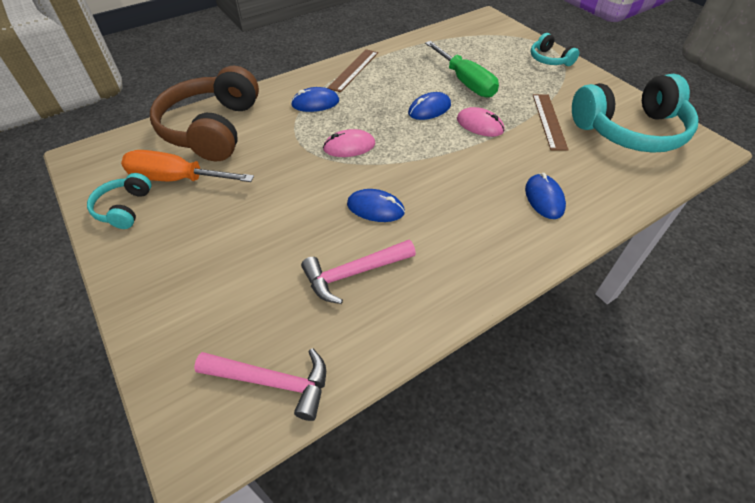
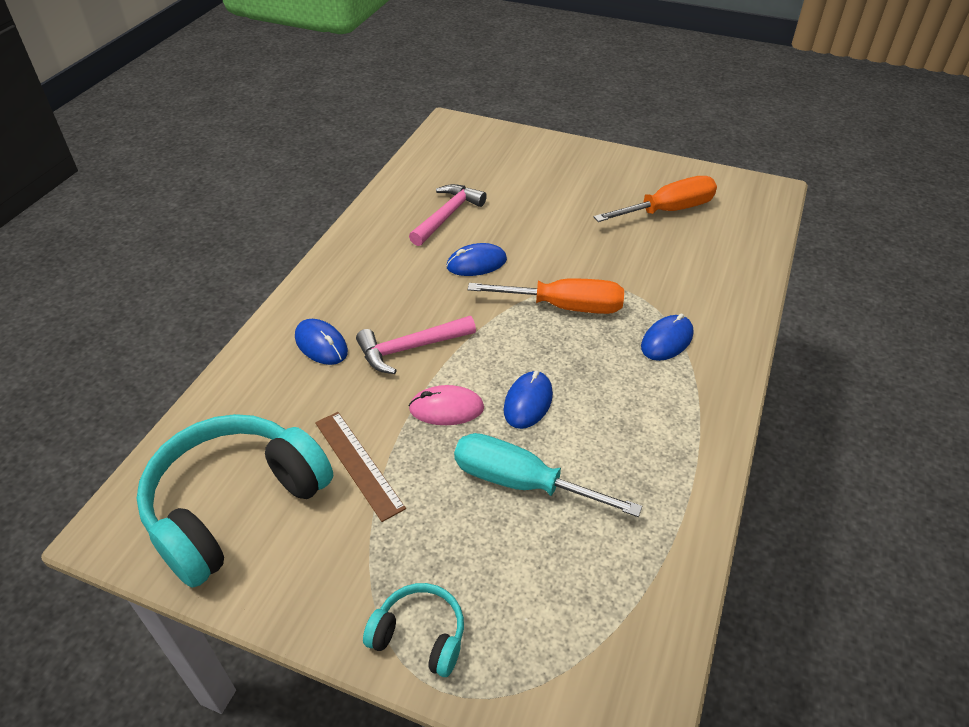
camera: 145 degrees right, 5 degrees down
turquoise headphones [87,173,151,229] -> none
brown headphones [150,66,259,161] -> none
pink hammer [194,348,326,421] -> pink hammer moved to [356,316,476,374]
pink mouse [323,129,375,157] -> orange screwdriver [468,279,624,314]
brown ruler [327,49,378,92] -> none
green screwdriver [425,41,499,98] -> turquoise screwdriver [454,433,642,517]

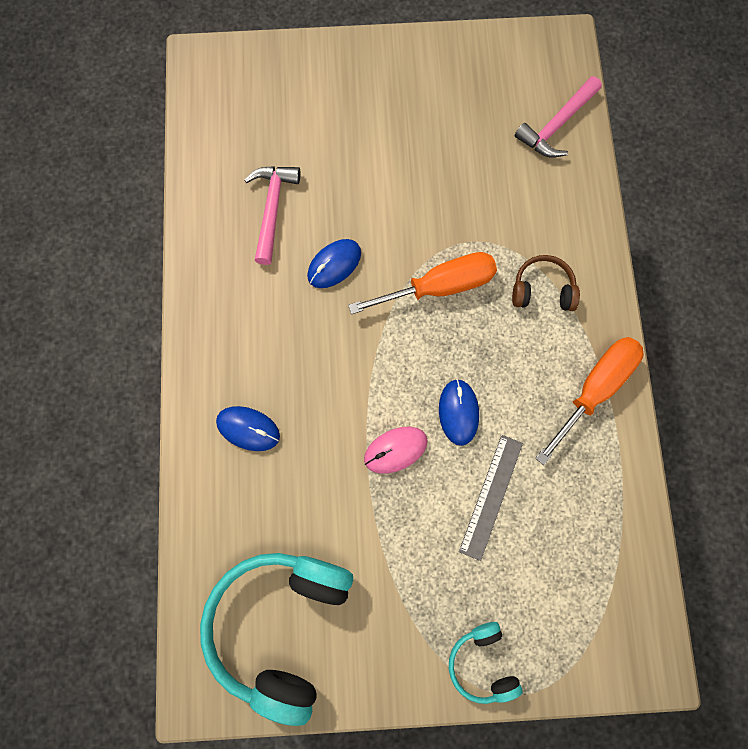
camera: 25 degrees left, 30 degrees up
brown ruler [315,412,406,522] -> none
pink hammer [356,316,476,374] -> pink hammer moved to [515,76,602,158]
turquoise headphones [363,583,464,677] -> turquoise headphones turned 105 degrees counterclockwise [449,622,523,704]
turquoise screwdriver [454,433,642,517] -> grey ruler [459,435,523,561]
orange screwdriver [594,176,717,222] -> orange screwdriver moved to [535,337,644,465]
blue mouse [641,314,693,361] -> brown headphones [512,255,580,311]

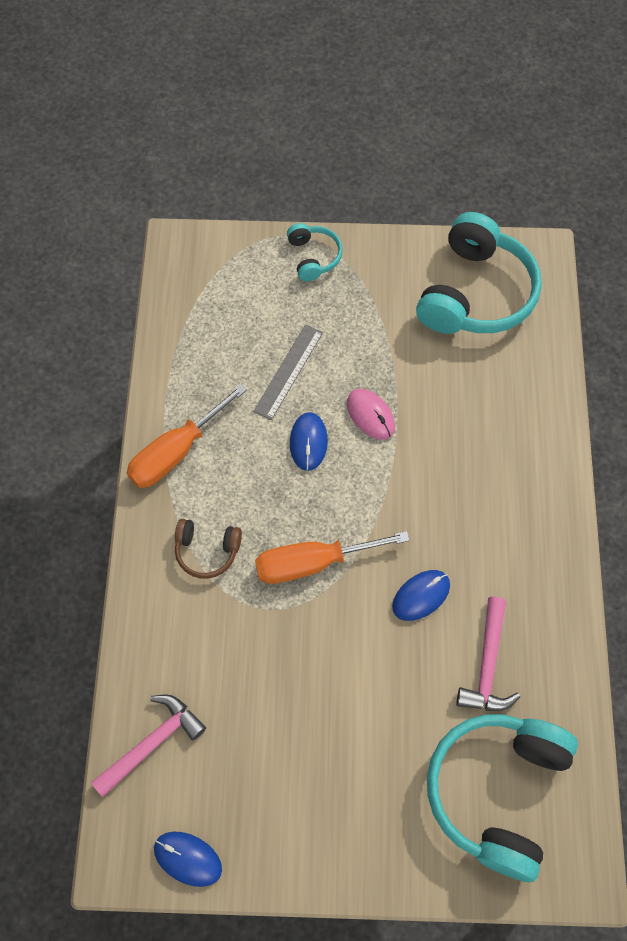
camera: 175 degrees left, 10 degrees down
blue mouse [216,406,280,451] -> blue mouse moved to [154,832,222,887]
pink mouse [364,427,428,474] -> pink mouse turned 75 degrees clockwise [347,389,395,440]
none -> turquoise headphones [427,714,578,882]

